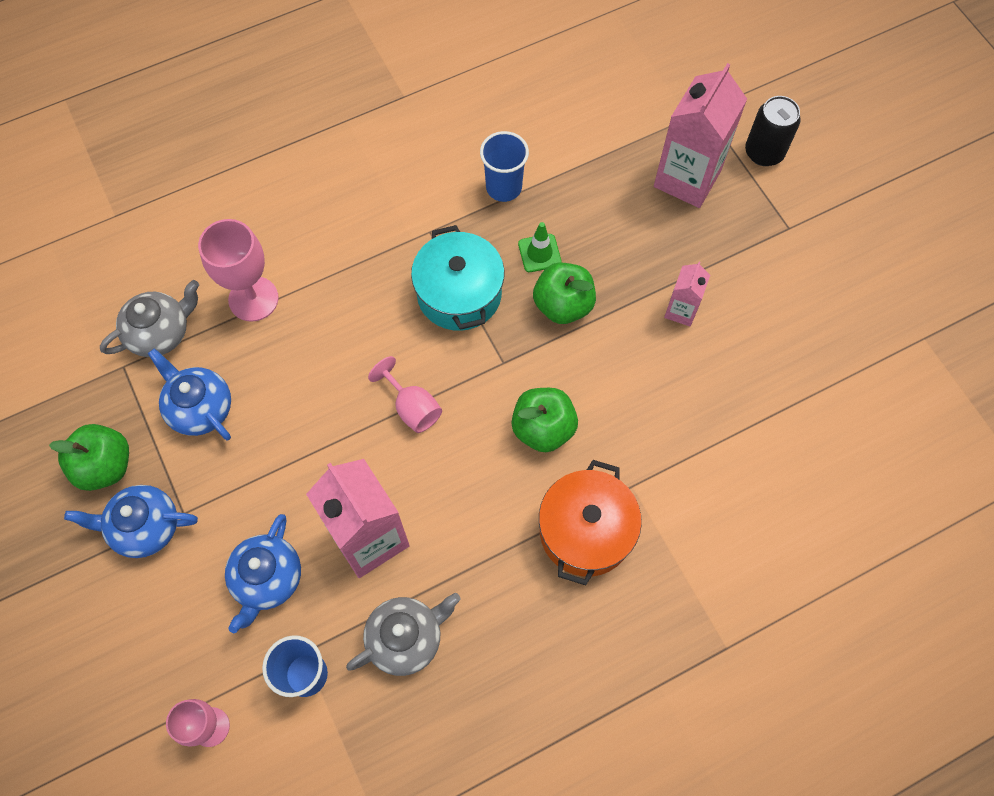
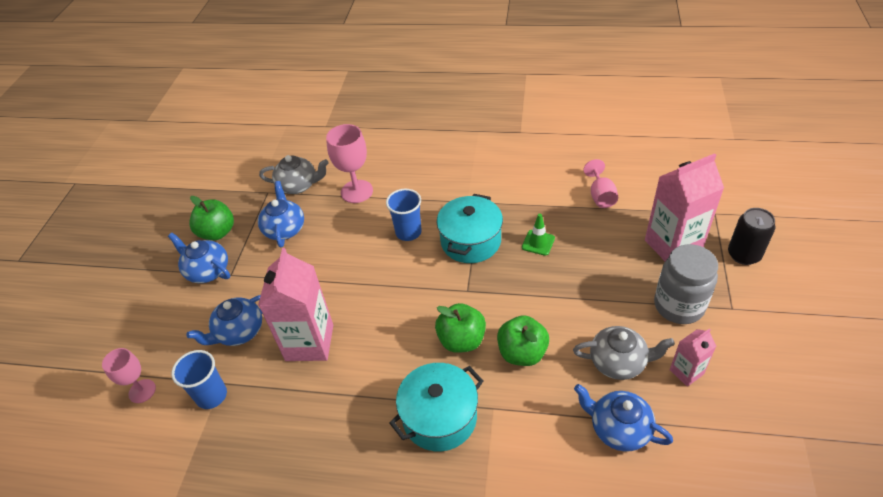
camera: 40 degrees right, 20 degrees down
grey teapot [346,593,461,676] -> grey teapot moved to [573,326,675,380]
pink goblet [368,356,442,433] -> pink goblet moved to [583,159,618,208]
blue cup [480,131,529,202] -> blue cup moved to [386,189,422,241]
green apple [533,262,596,324] -> green apple moved to [497,315,549,366]
orange pot [539,460,642,585] -> turquoise pot [390,363,483,451]
pink carton [664,261,710,327] -> pink carton moved to [670,328,716,387]
none -> blue teapot [574,384,673,452]
none -> grey jar [654,244,718,324]

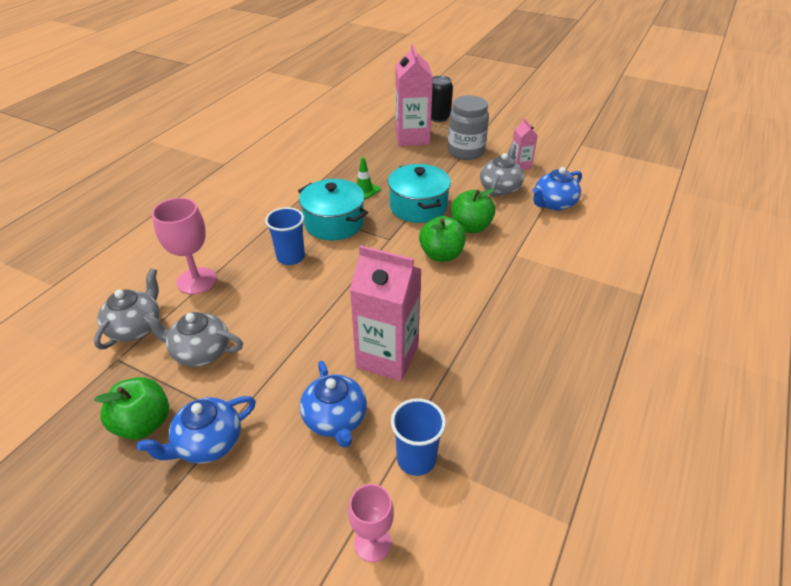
camera: 75 degrees left, 5 degrees down
blue teapot [258,181,304,248] -> grey teapot [142,312,243,367]
turquoise pot [390,363,483,451] -> turquoise pot moved to [388,164,451,223]
pink goblet [583,159,618,208] -> none

